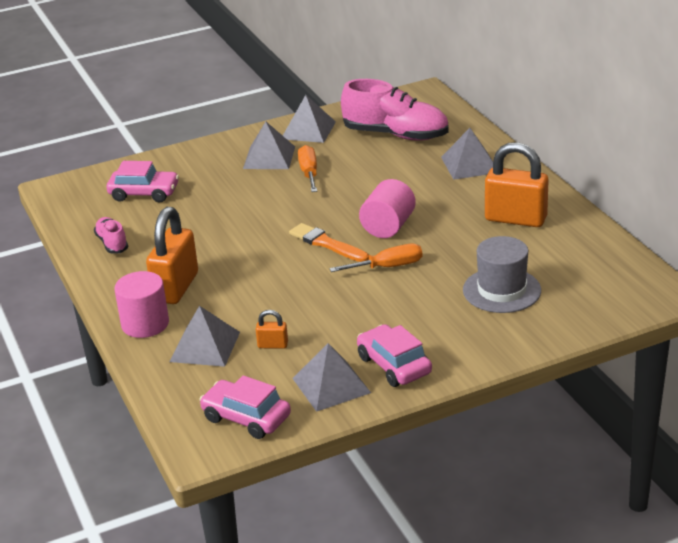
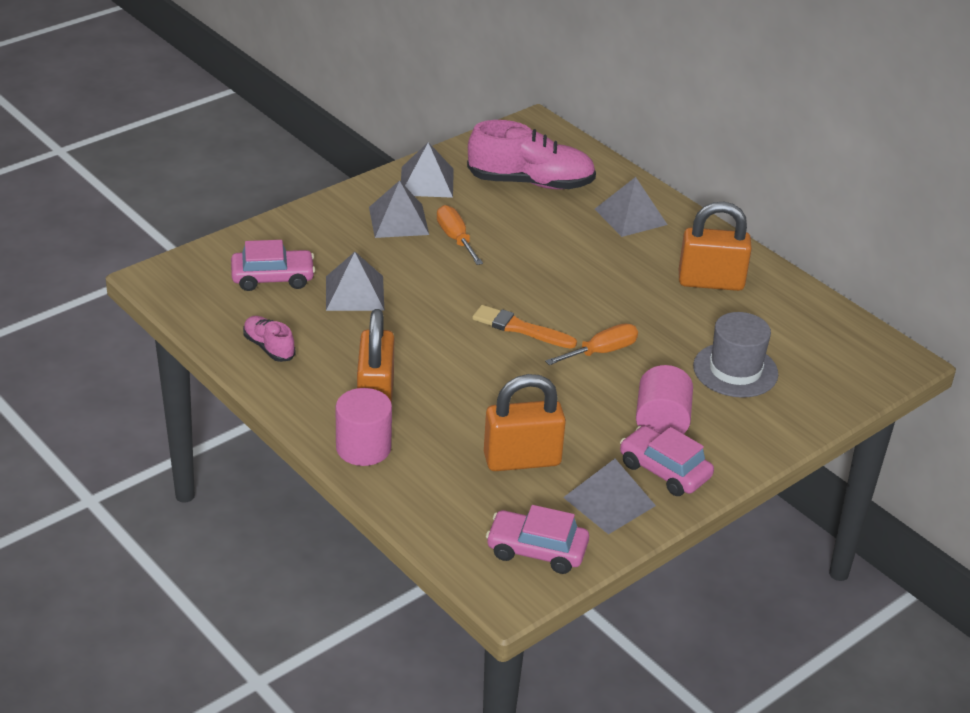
camera: 20 degrees left, 5 degrees up
grey pyramid [170,306,240,367] -> grey pyramid moved to [326,252,384,311]
orange padlock [256,310,288,349] -> orange padlock [484,374,566,471], size x2.24
pink cylinder [359,179,416,238] -> pink cylinder moved to [636,365,693,434]

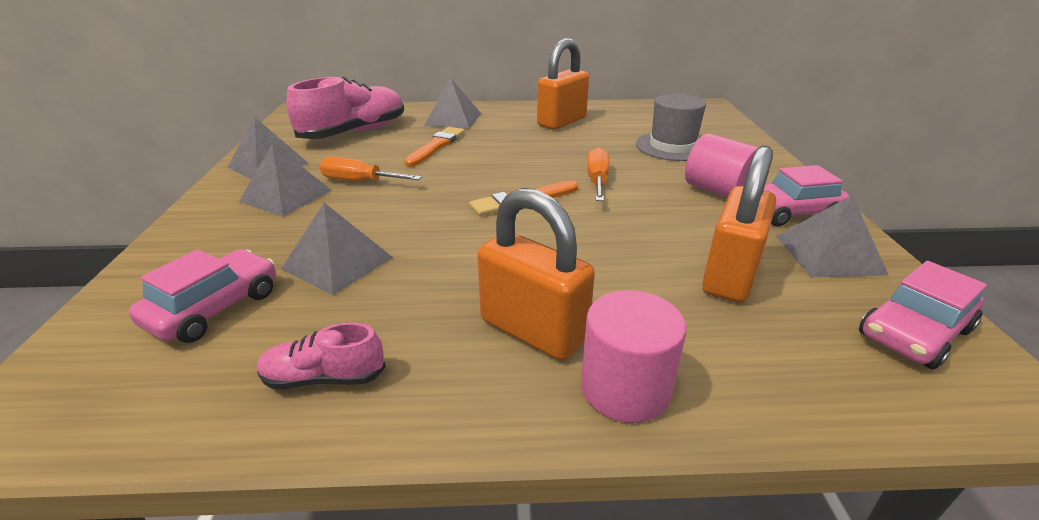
camera: 50 degrees left, 5 degrees down
none -> orange brush [404,127,465,167]

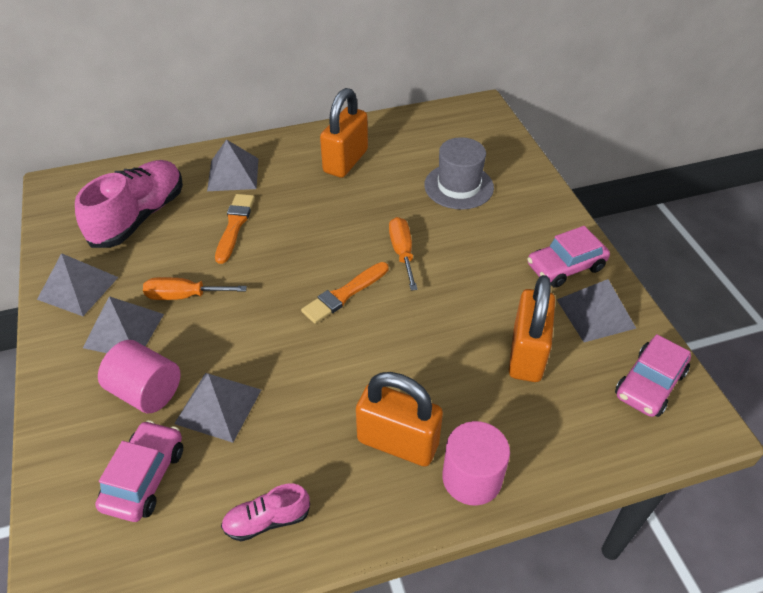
camera: 15 degrees left, 15 degrees up
pink cylinder [685,134,759,198] -> pink cylinder moved to [98,340,181,413]

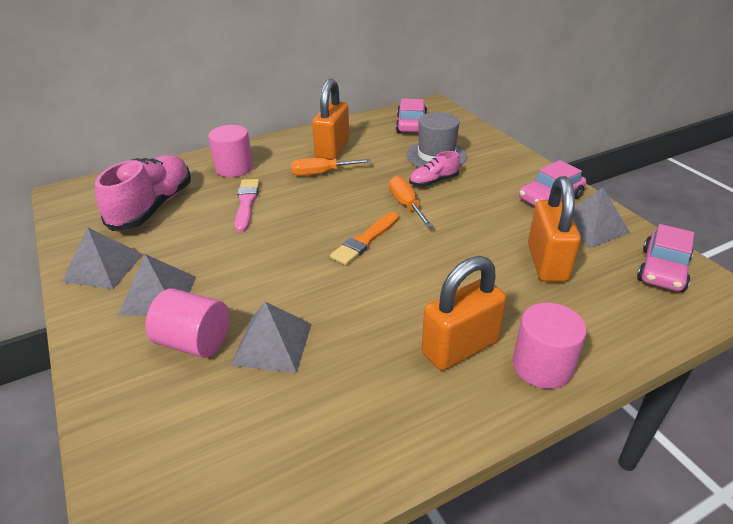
camera: 10 degrees left, 10 degrees down
pink car [95,420,183,522] -> pink car moved to [396,99,427,133]
orange screwdriver [143,277,247,300] -> orange screwdriver moved to [291,158,371,176]
grey pyramid [207,139,259,191] -> pink cylinder [208,125,253,177]
orange brush [215,194,255,264] -> pink brush [235,179,260,232]
pink shoe [221,484,310,541] -> pink shoe moved to [409,151,460,186]
orange padlock [356,372,443,467] -> orange padlock turned 45 degrees counterclockwise [421,256,507,370]

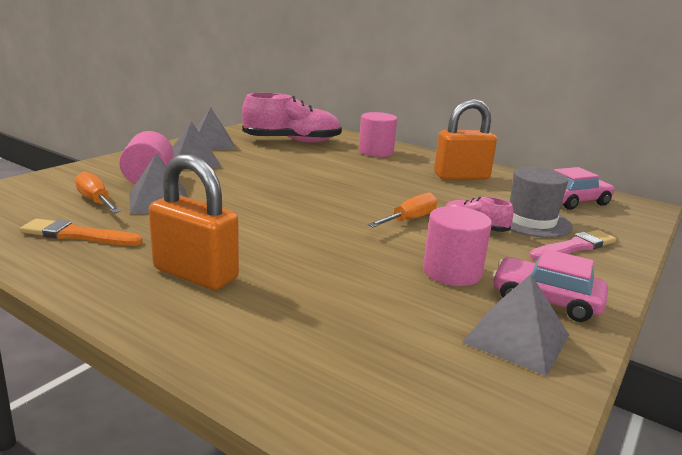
camera: 60 degrees right, 15 degrees down
pink brush [235,179,260,232] -> pink brush moved to [529,230,616,260]
orange screwdriver [291,158,371,176] -> orange screwdriver moved to [75,171,121,213]
orange brush [330,212,399,265] -> orange brush moved to [20,219,143,246]
pink cylinder [512,303,587,389] -> pink cylinder moved to [423,206,492,286]
orange padlock [528,176,581,282] -> none
pink car [637,224,694,292] -> none

